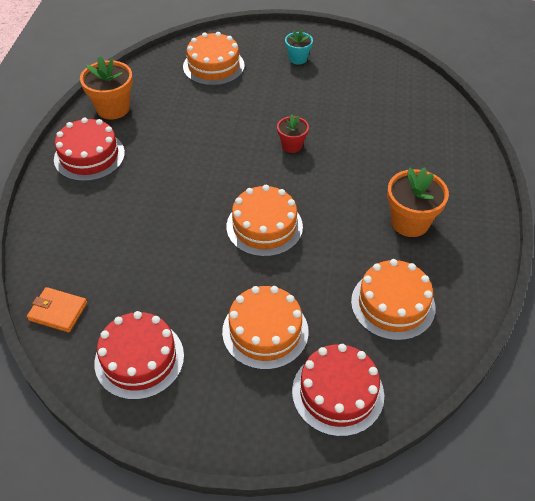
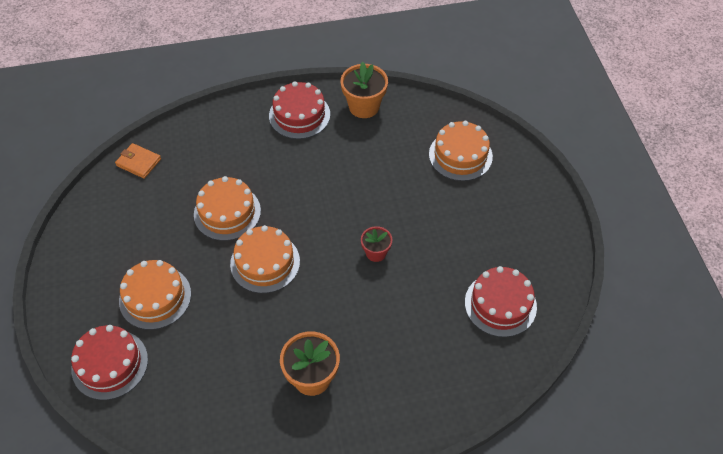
camera: 70 degrees right, 5 degrees up
orange wallet [27,287,87,333] -> orange wallet turned 60 degrees counterclockwise [115,143,161,179]
red cake [94,311,184,400] -> red cake moved to [465,266,537,337]
turquoise flower pot [285,29,313,64] -> none
orange cake [351,259,435,341] -> orange cake moved to [194,176,261,241]

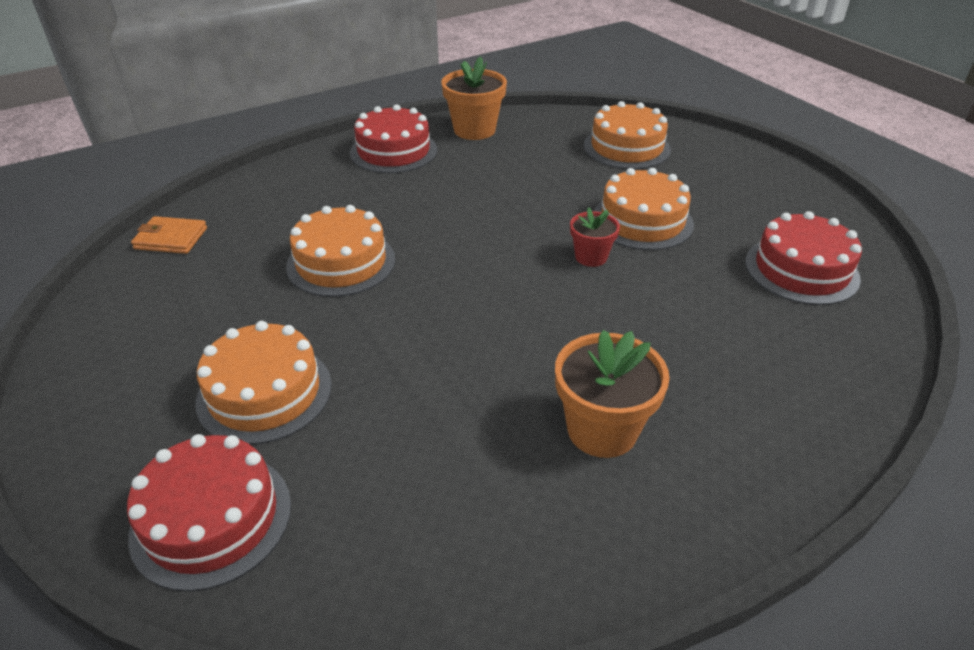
camera: 20 degrees left, 15 degrees down
orange cake [230,225,300,293] -> orange cake moved to [594,168,694,250]

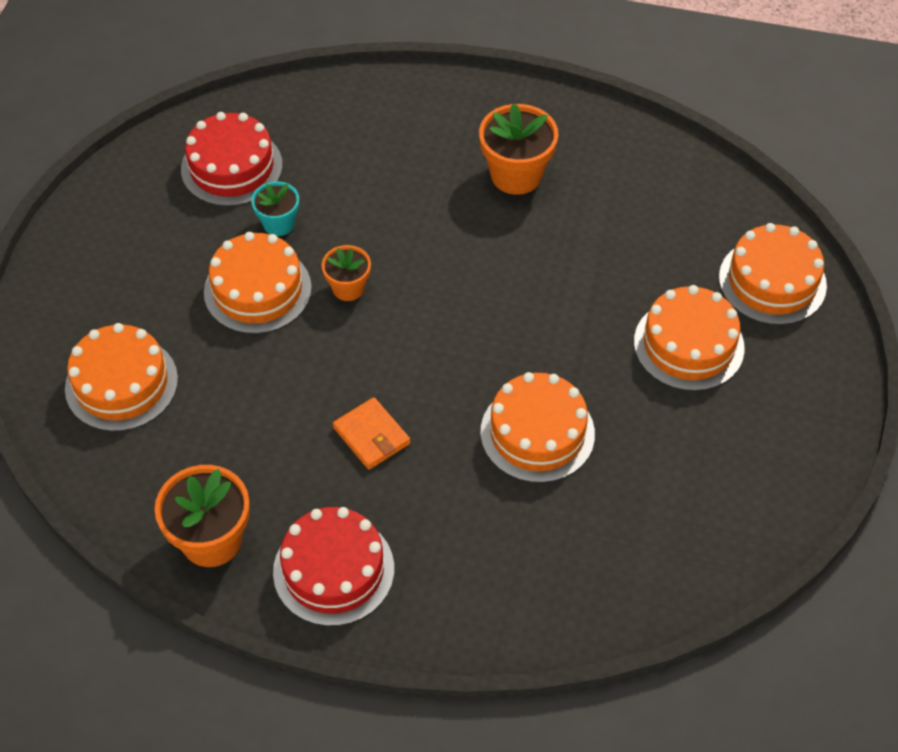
camera: 135 degrees left, 15 degrees up
red cake [127,434,291,592] -> orange cake [719,223,827,325]
orange wallet [131,216,207,254] -> orange wallet moved to [333,397,410,470]
red flower pot [570,207,620,267] -> orange flower pot [322,245,371,301]
none -> turquoise flower pot [251,181,299,236]

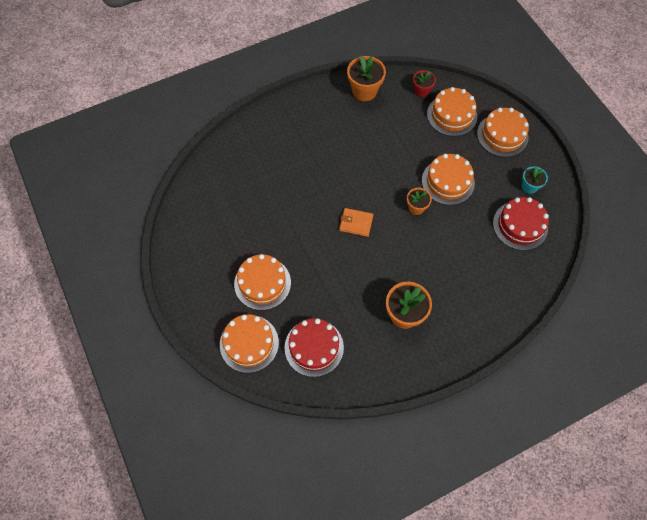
camera: 140 degrees right, 10 degrees up
turquoise flower pot [251,181,299,236] -> turquoise flower pot moved to [522,166,548,194]
red cake [273,507,394,626] -> red cake moved to [285,318,344,377]
orange wallet [333,397,410,470] -> orange wallet moved to [339,208,373,237]
orange cake [480,372,595,483] -> orange cake moved to [477,108,529,157]
none -> red flower pot [413,70,436,97]

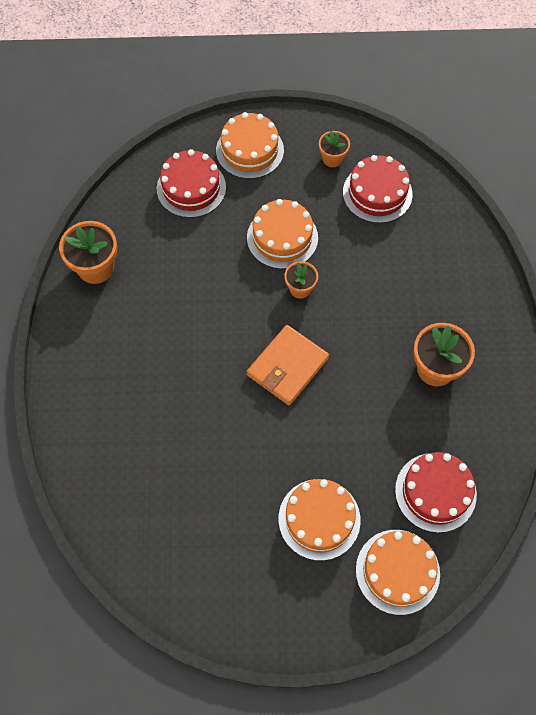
camera: 65 degrees left, 0 degrees up
orange wallet [339,208,373,237] -> orange wallet [247,325,329,405], size x1.58
red flower pot [413,70,436,97] -> none
orange cake [427,87,477,136] -> red cake [157,149,226,218]
turquoise flower pot [522,166,548,194] -> orange flower pot [319,131,350,167]

